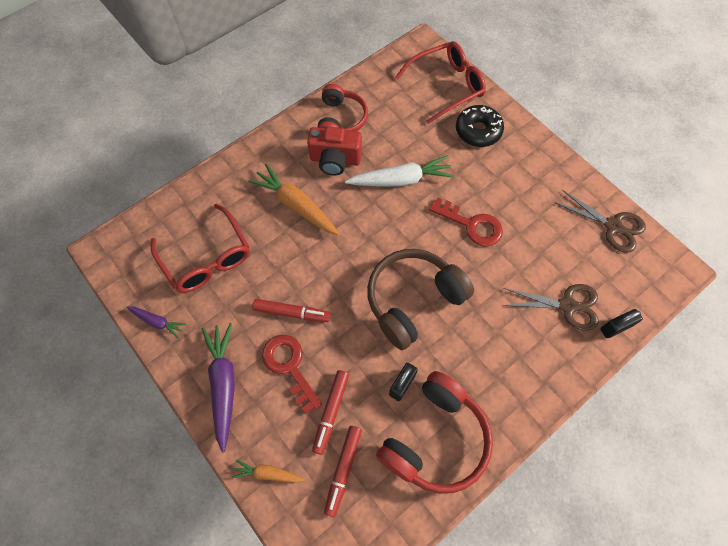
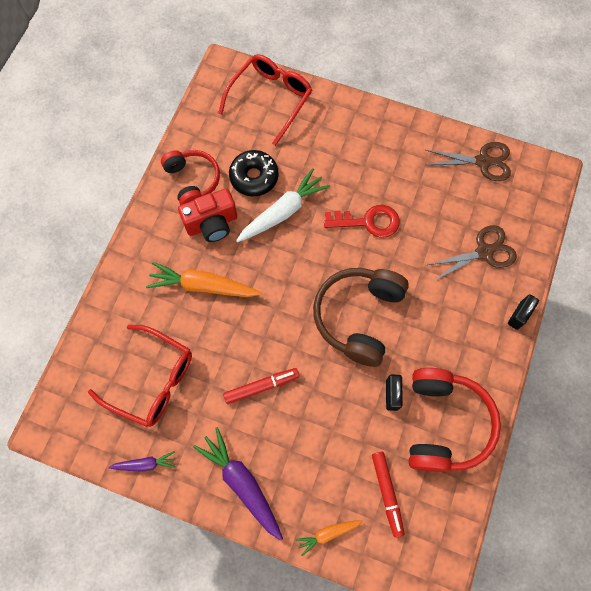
camera: 30 degrees left, 5 degrees up
red key [262,335,322,414] -> none
red marker [312,370,349,455] -> none
black donut [456,105,504,147] -> black donut moved to [229,150,279,196]
black padlock [600,309,643,338] -> black padlock moved to [508,294,539,330]

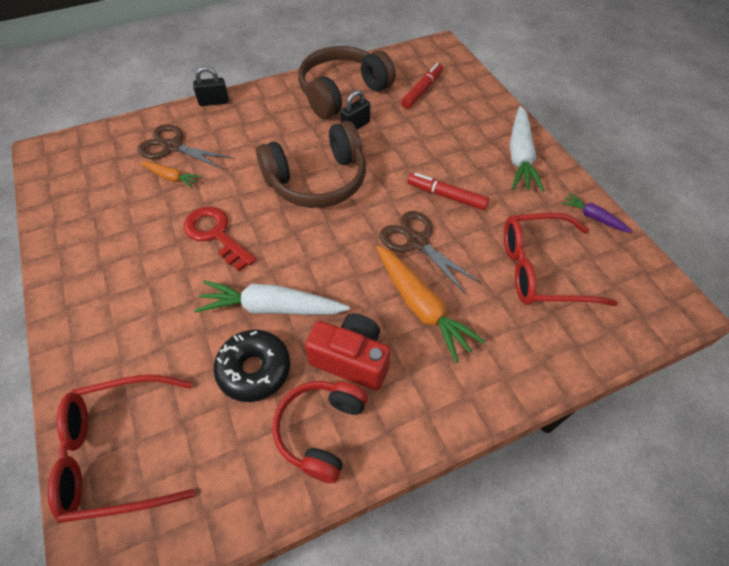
camera: 135 degrees left, 15 degrees down
red glasses [88,325,192,427] -> red glasses turned 75 degrees counterclockwise [504,213,618,306]
purple carrot [193,427,283,541] -> white carrot [510,106,545,192]
orange carrot [295,520,362,556] -> orange carrot moved to [140,162,201,188]
red headphones [409,368,501,472] -> brown headphones [298,46,396,119]
brown scissors [426,142,511,181] -> brown scissors moved to [380,211,481,294]

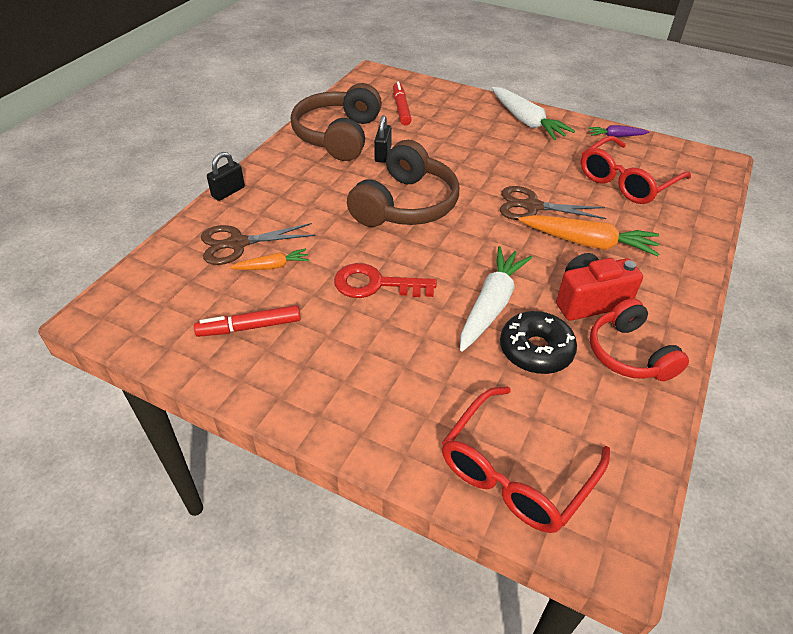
camera: 40 degrees left, 10 degrees down
white carrot [195,280,350,315] -> white carrot turned 150 degrees clockwise [460,246,532,351]
red marker [407,173,489,210] -> red marker moved to [194,305,301,337]

